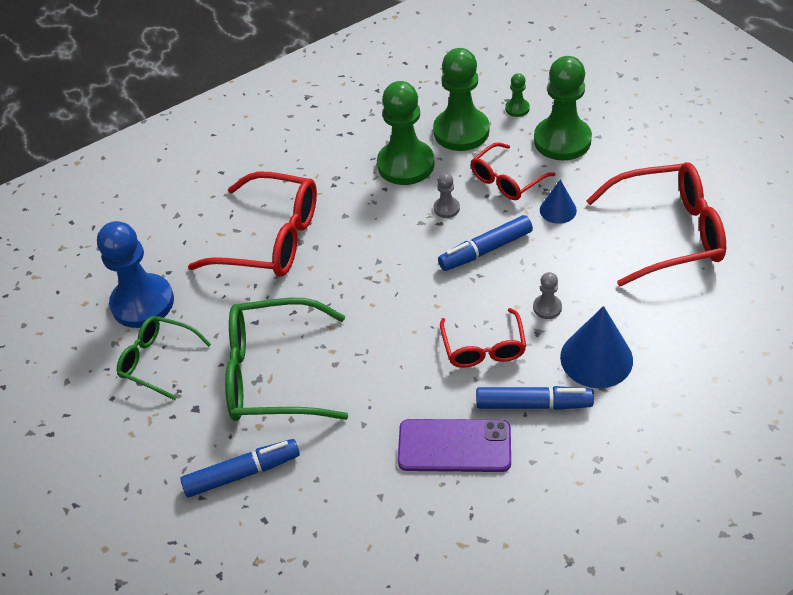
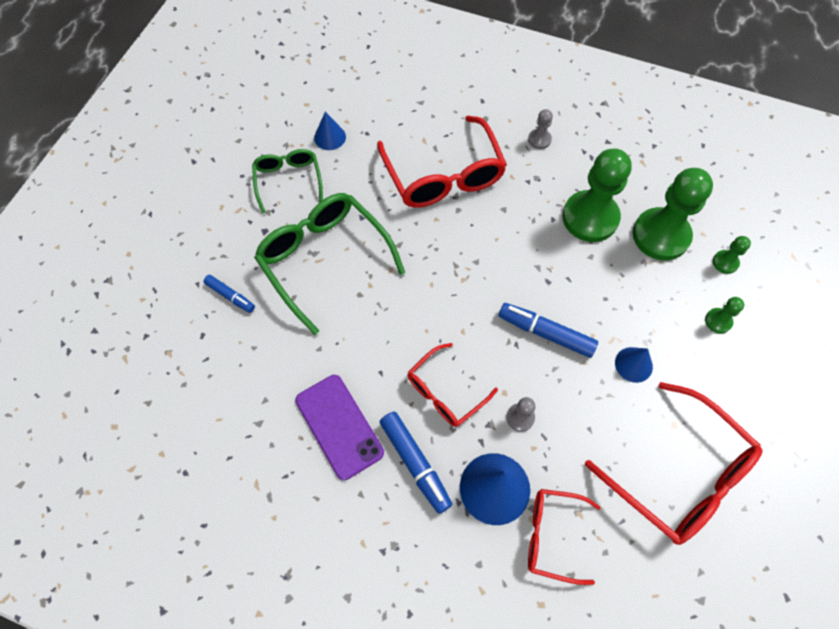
camera: 50 degrees right, 15 degrees up
blue pawn [97,221,174,328] -> blue cone [314,112,346,150]
blue marker [180,439,300,497] -> blue marker [203,275,255,313], size x0.61
grey pawn [434,173,460,218] -> grey pawn moved to [528,109,553,149]
red glasses [471,142,556,200] -> red glasses moved to [528,489,601,585]
green pawn [534,56,592,160] -> green pawn [705,297,744,333], size x0.44

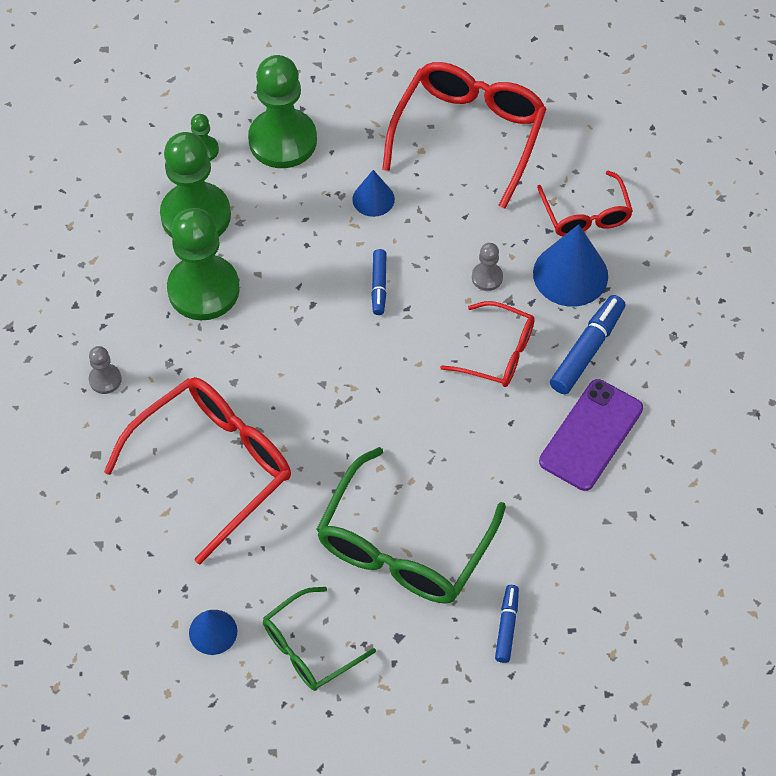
camera: 115 degrees left, 5 degrees down
blue marker [499,303,598,358] -> blue marker [371,249,387,315], size x0.61
green pawn [705,297,744,333] -> green pawn [248,55,317,168], size x2.28

